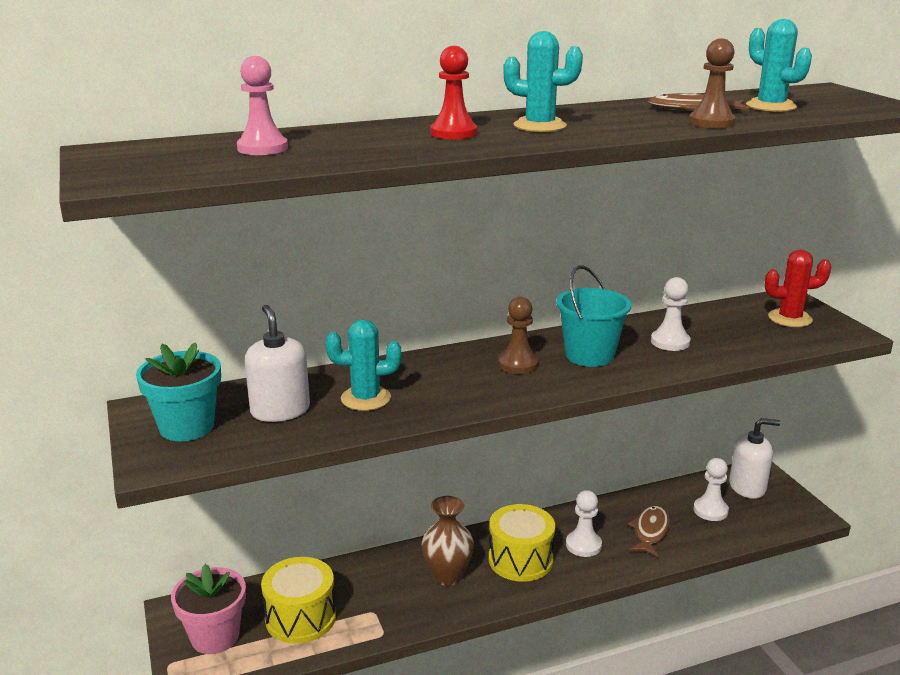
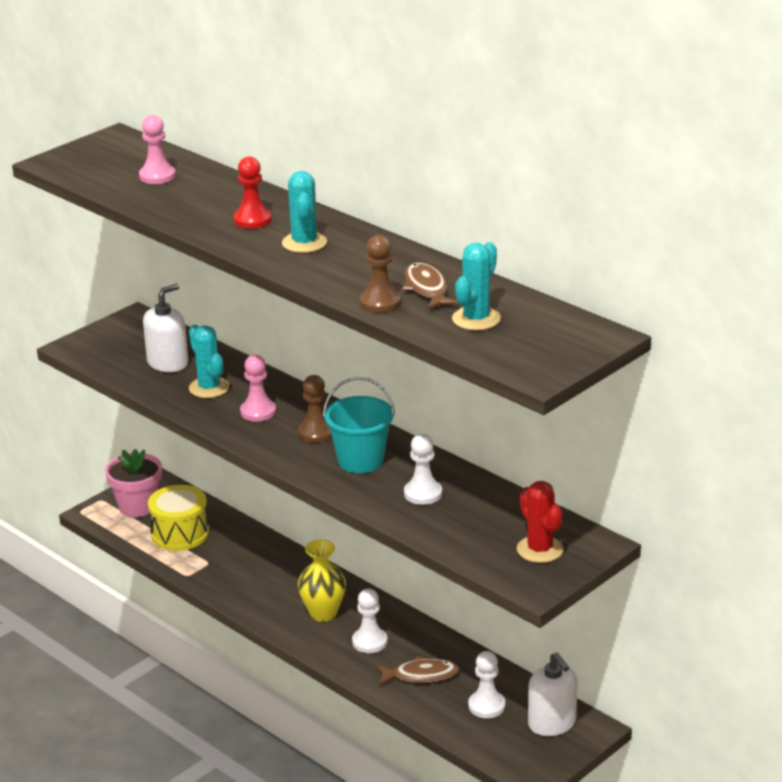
camera: 65 degrees right, 5 degrees up
turquoise flower pot [136,342,221,441] -> none
brown vase [421,496,474,586] -> none
yellow drum [489,504,555,582] -> yellow vase [298,540,346,622]
none -> pink pawn [240,355,276,422]

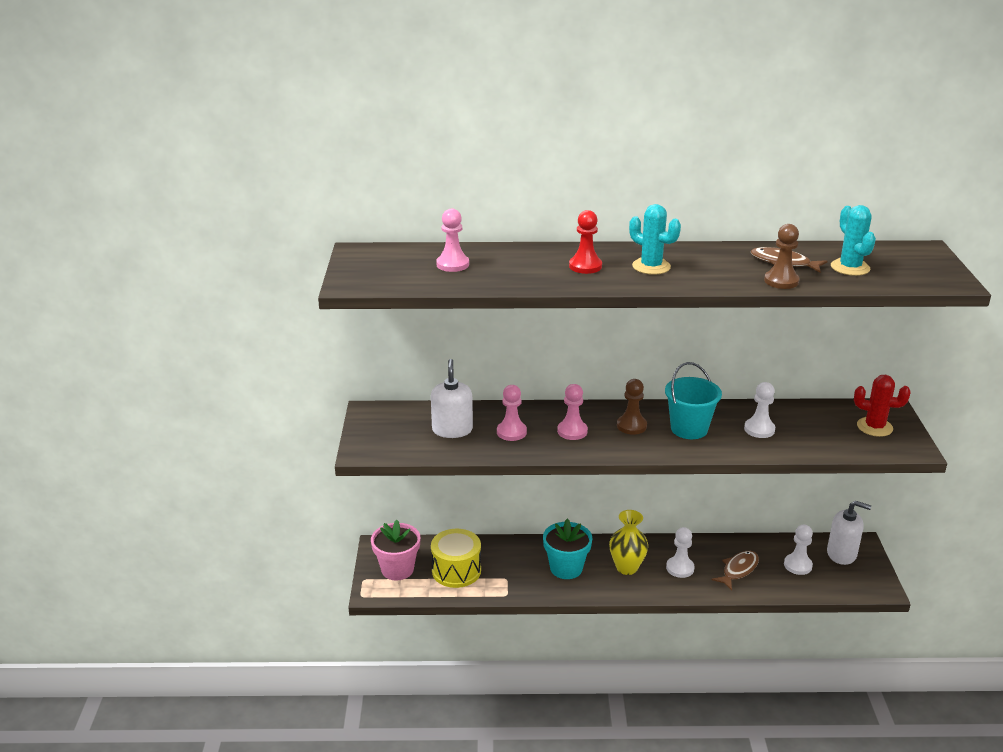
camera: 45 degrees left, 0 degrees up
turquoise cactus [189,325,230,398] -> pink pawn [497,385,527,441]
none -> turquoise flower pot [543,519,592,579]

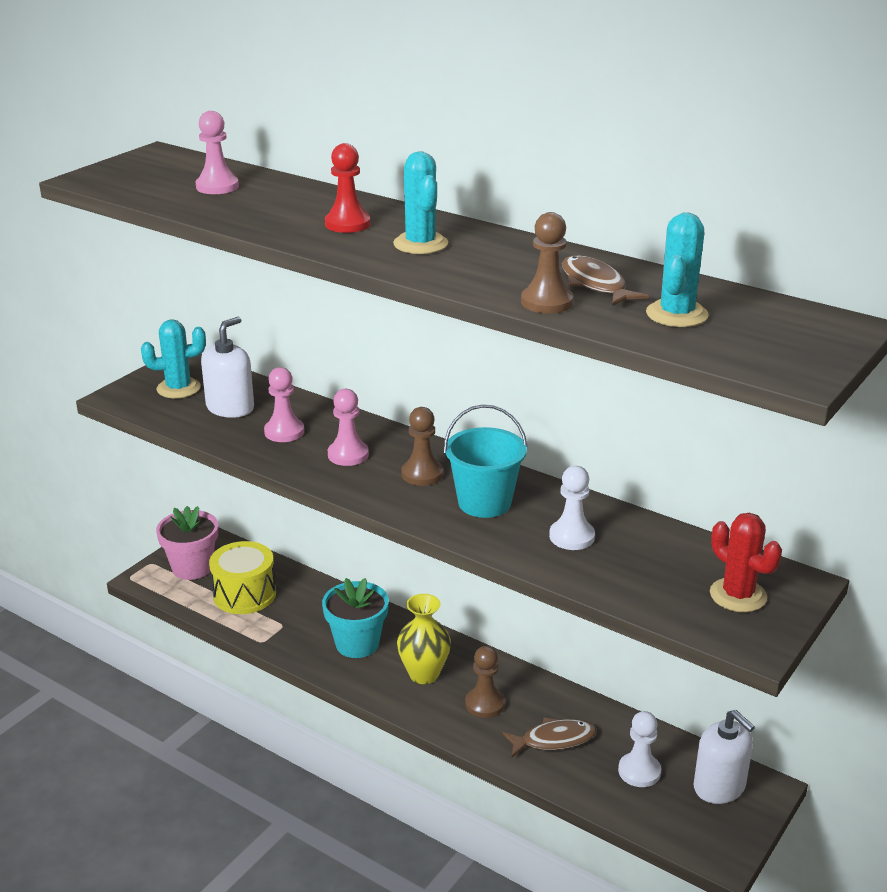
camera: 35 degrees right, 0 degrees up
white pawn [666,527,695,578] -> brown pawn [465,646,505,718]
none -> turquoise cactus [141,319,206,399]

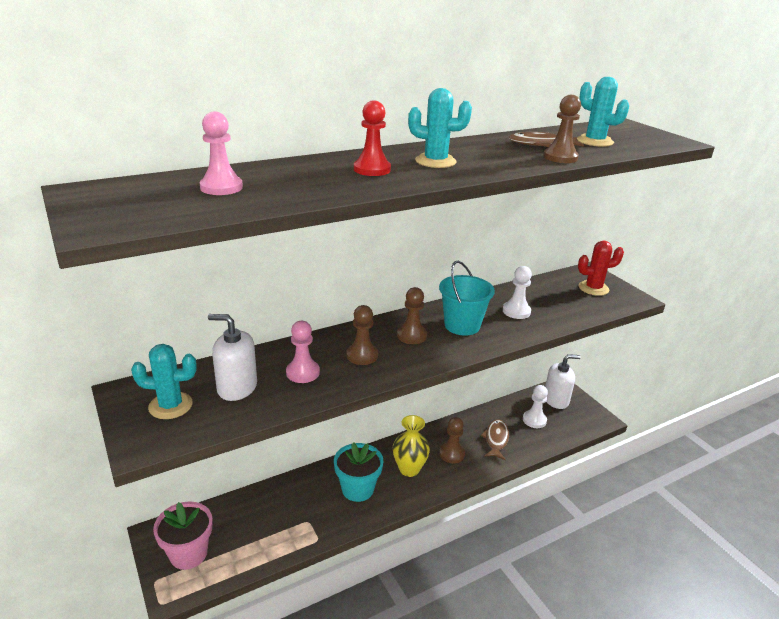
camera: 65 degrees left, 0 degrees up
turquoise cactus [141,319,206,399] -> turquoise cactus turned 75 degrees clockwise [131,344,197,419]
white soap dispenser [201,317,254,418] -> white soap dispenser turned 45 degrees counterclockwise [208,314,257,401]
yellow drum [209,541,276,614] -> none
pink pawn [328,389,369,466] -> brown pawn [346,305,378,365]

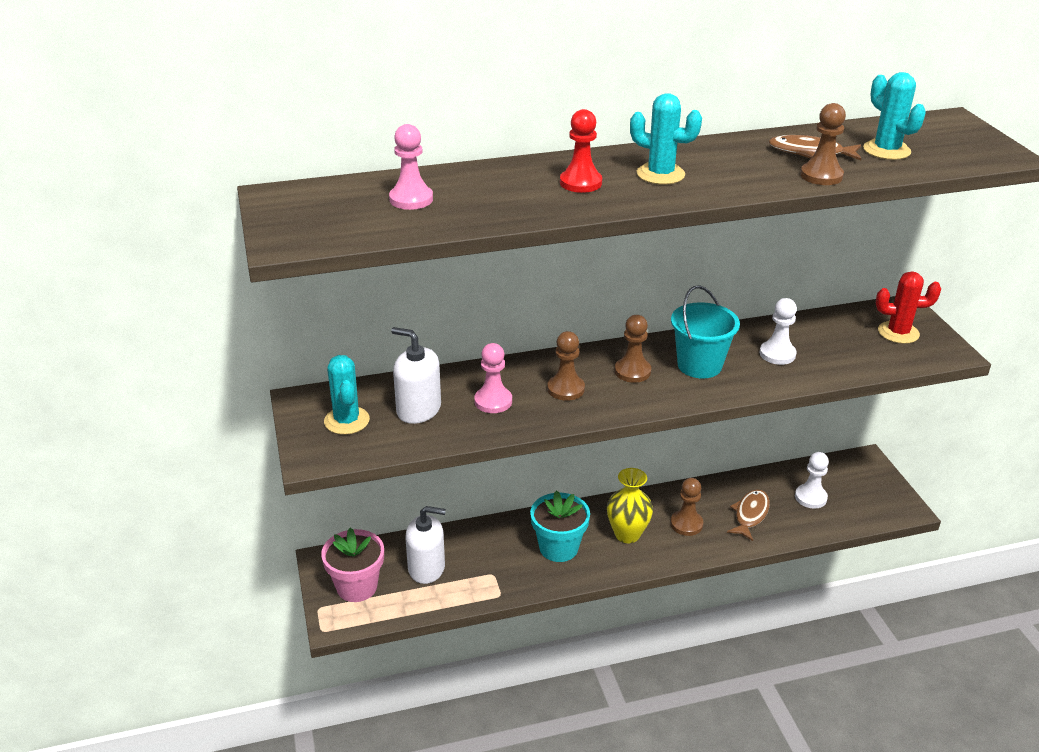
camera: 15 degrees right, 5 degrees up
turquoise cactus [131,344,197,419] -> turquoise cactus turned 60 degrees clockwise [324,355,370,435]
white soap dispenser [545,354,581,409] -> white soap dispenser moved to [405,506,446,584]

